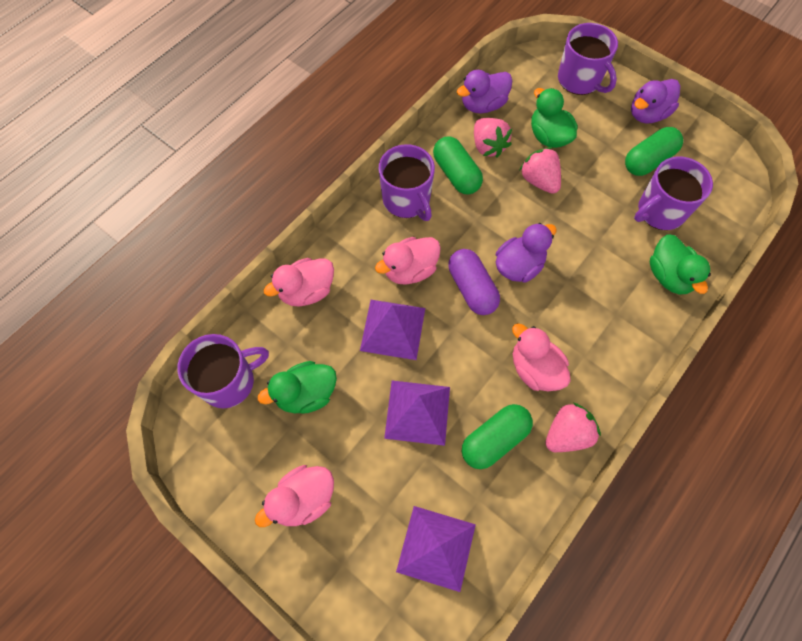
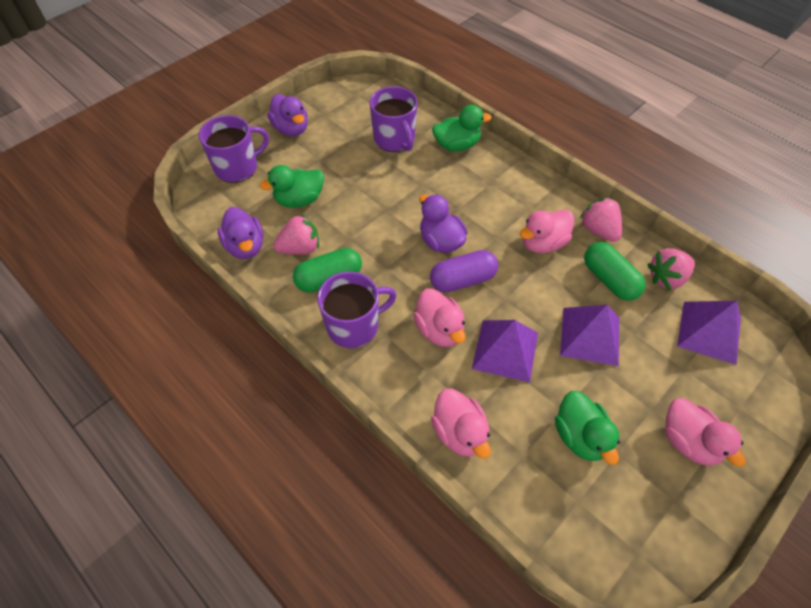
camera: 85 degrees left, 10 degrees down
purple mug [177,334,269,408] -> none
pink strawberry [520,147,561,194] -> pink strawberry moved to [647,248,695,290]
green capsule [625,127,683,176] -> none

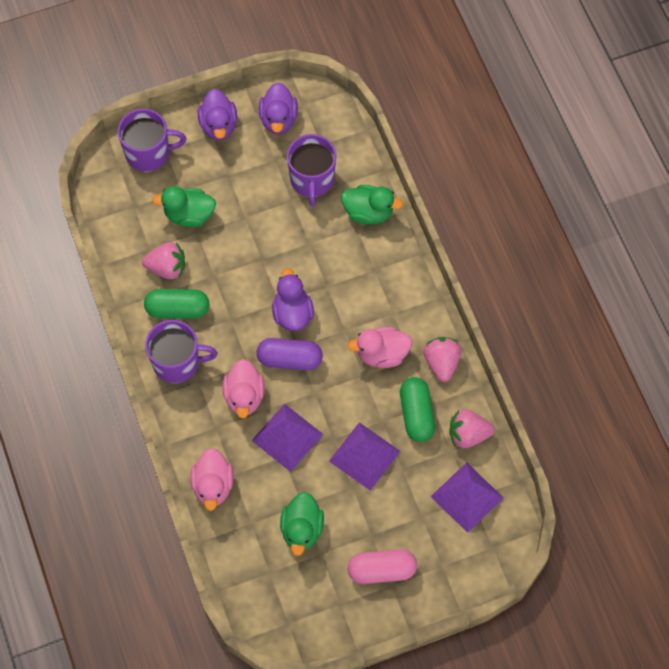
camera: 25 degrees right, 10 degrees up
purple duck [218,207,264,259] -> purple duck moved to [259,82,298,134]
pink duck [665,398,746,467] -> pink capsule [348,549,417,584]

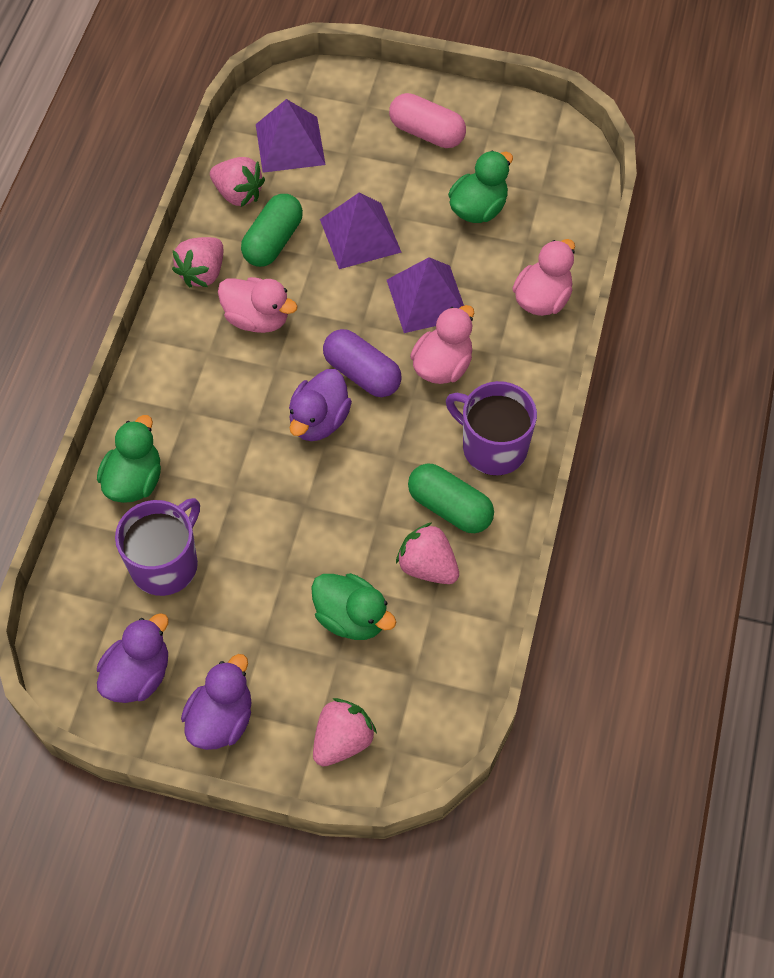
camera: 145 degrees left, 5 degrees down
purple mug [118,109,186,172] -> pink strawberry [313,698,377,766]
green duck [341,185,403,224] -> green duck turned 60 degrees clockwise [97,415,161,503]

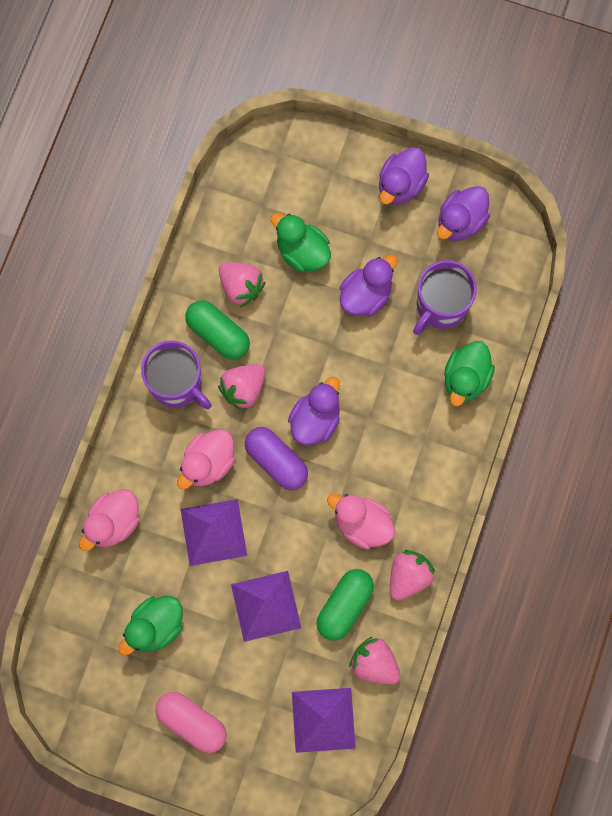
camera: 175 degrees left, 15 degrees up
pink strawberry [313,698,377,766] -> pink strawberry moved to [218,364,265,411]
none -> purple duck [339,255,397,316]

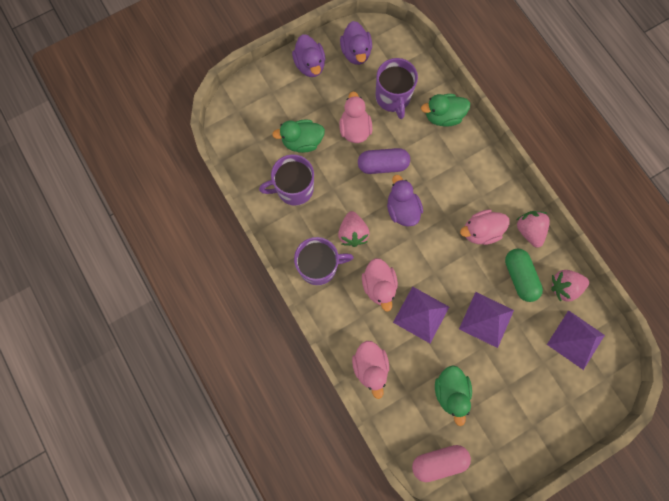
camera: 50 degrees left, 0 degrees up
pink capsule [155,692,227,753] -> pink capsule moved to [412,445,471,482]
green capsule [185,300,250,360] -> none
pink strawberry [219,262,266,307] -> purple mug [259,154,314,206]
purple capsule [245,427,308,490] -> purple capsule moved to [358,148,410,174]
purple duck [339,255,397,316] -> pink duck [339,91,372,143]
green duck [444,341,495,406] -> green duck turned 105 degrees clockwise [421,94,470,127]

